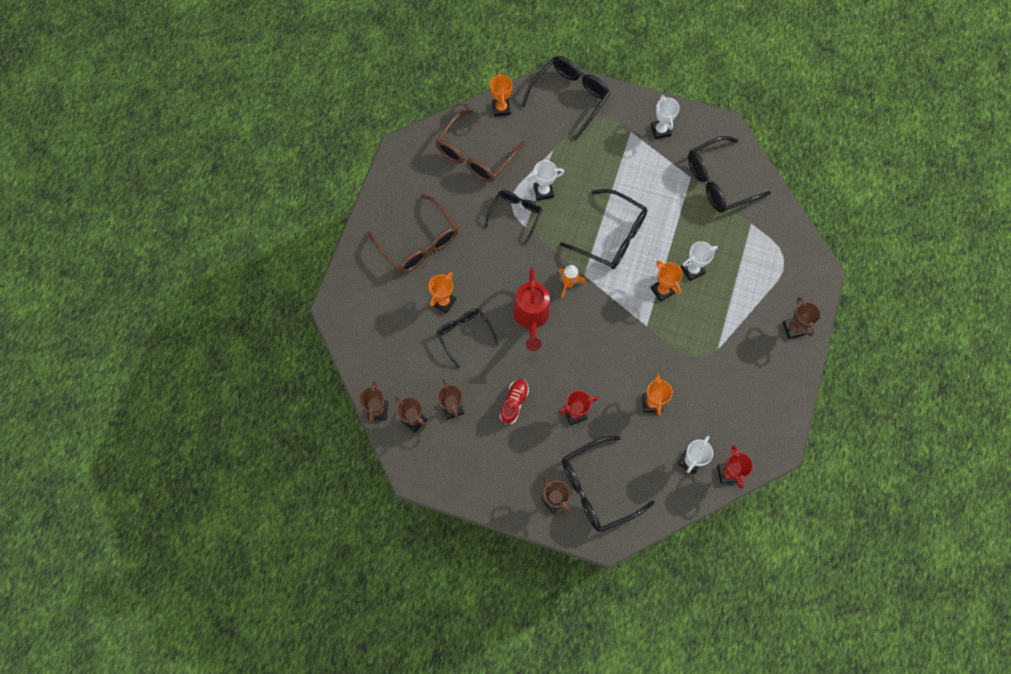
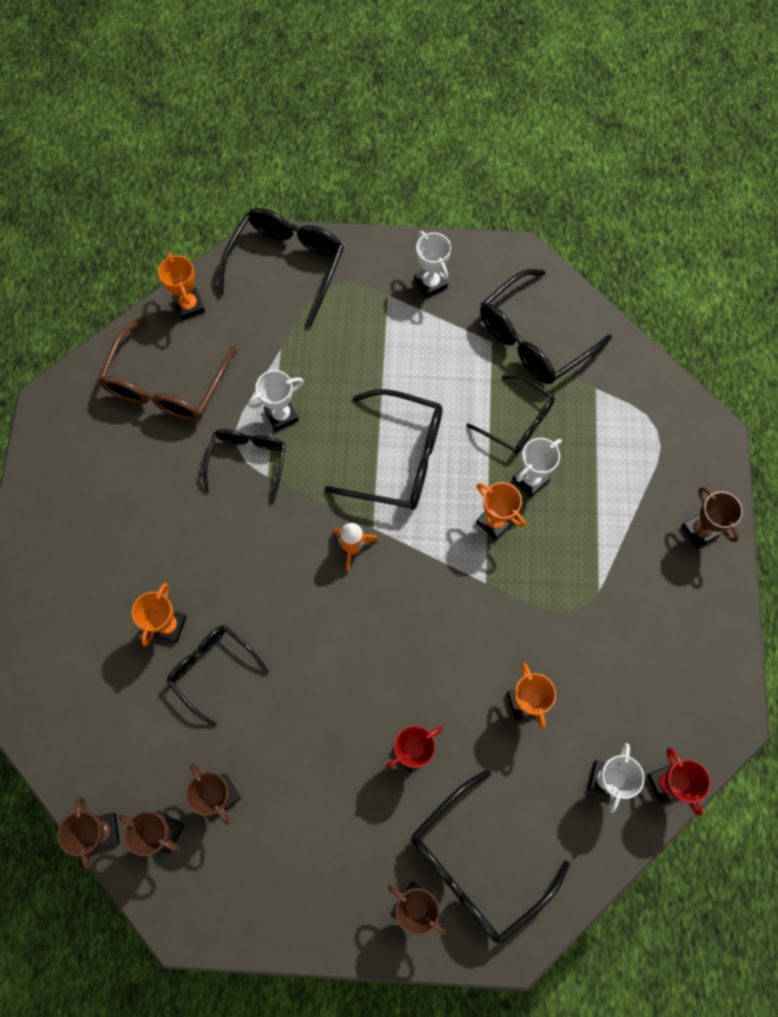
camera: 15 degrees left, 0 degrees up
brown glasses [367,194,459,273] -> none
red shoe [500,379,529,424] -> none
red watering can [513,267,550,351] -> none
none -> black glasses [466,375,555,454]

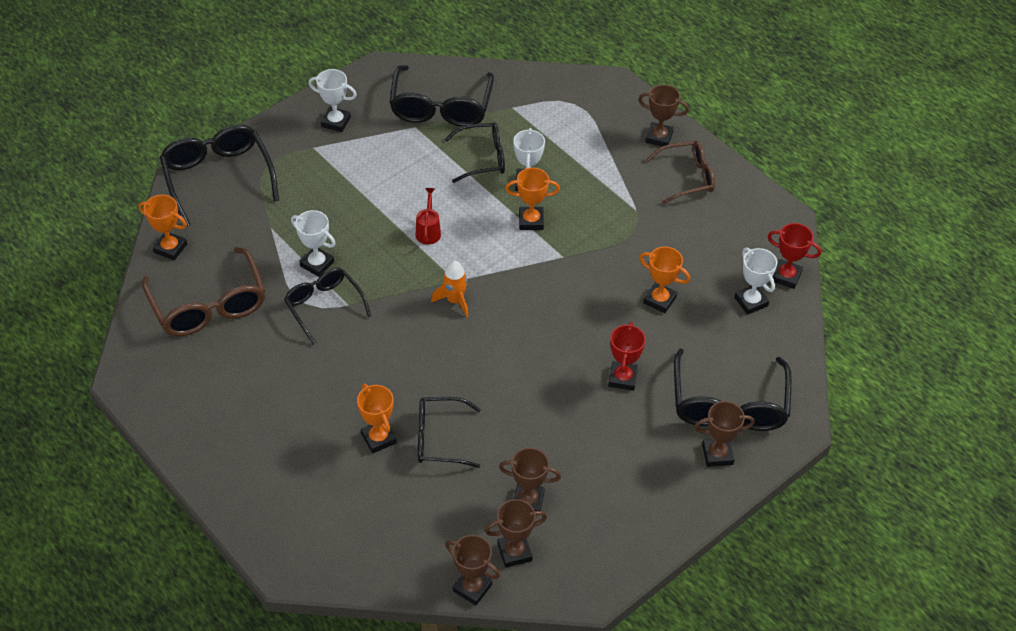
camera: 45 degrees left, 20 degrees down
white trophy [248,370,304,431] -> white trophy turned 75 degrees counterclockwise [291,210,336,277]
black glasses [325,389,443,510] -> red watering can [416,188,441,245]
none -> brown glasses [645,141,715,204]

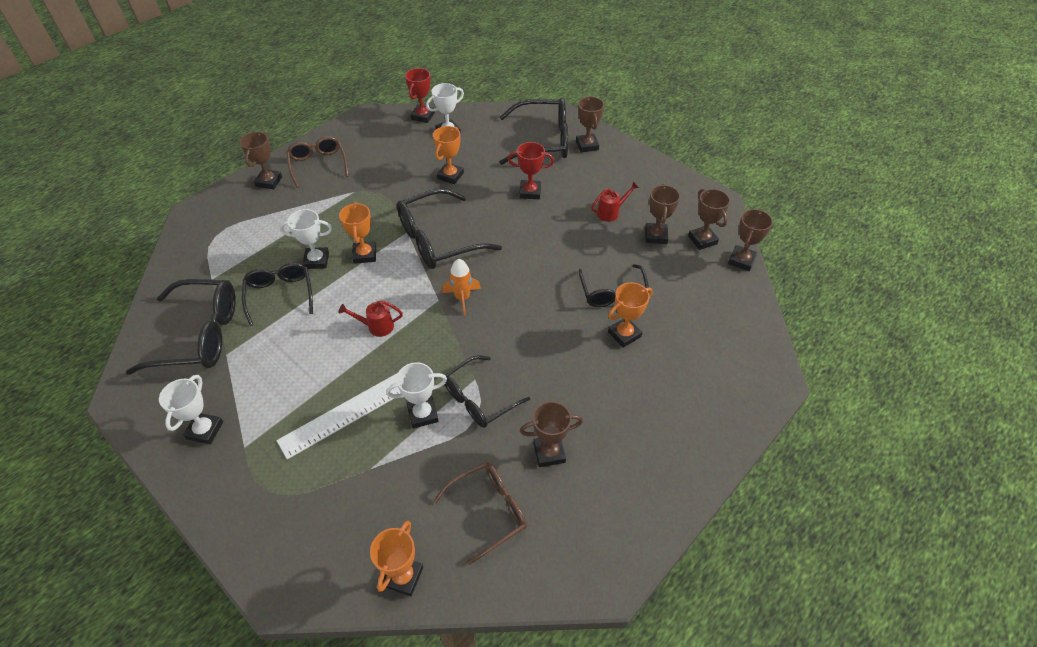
camera: 95 degrees left, 0 degrees up
brown glasses [142,247,266,336] -> brown glasses [433,462,527,565], size x0.65
black glasses [159,125,279,226] -> black glasses moved to [397,188,502,269]
white trophy [291,210,336,277] -> white trophy turned 45 degrees clockwise [386,362,447,429]
none -> white ruler [276,373,401,459]
none -> brown trophy [520,401,583,467]
none -> red watering can [591,182,639,222]

